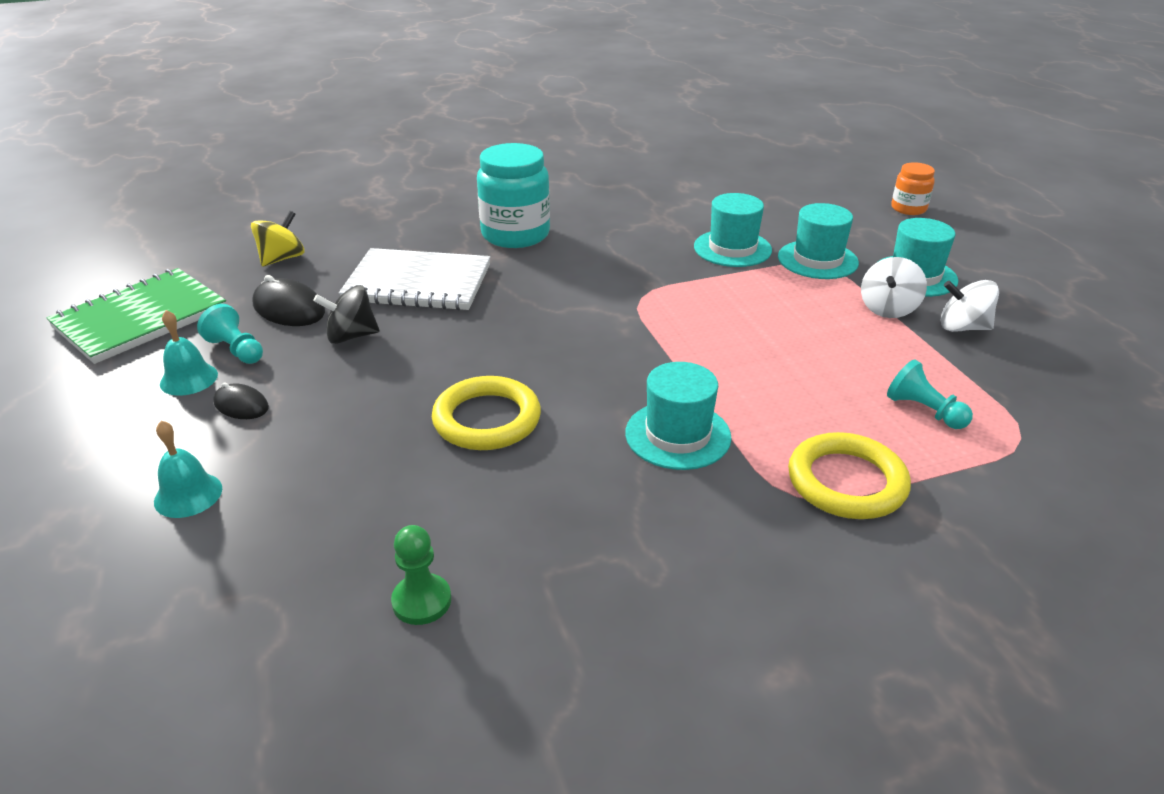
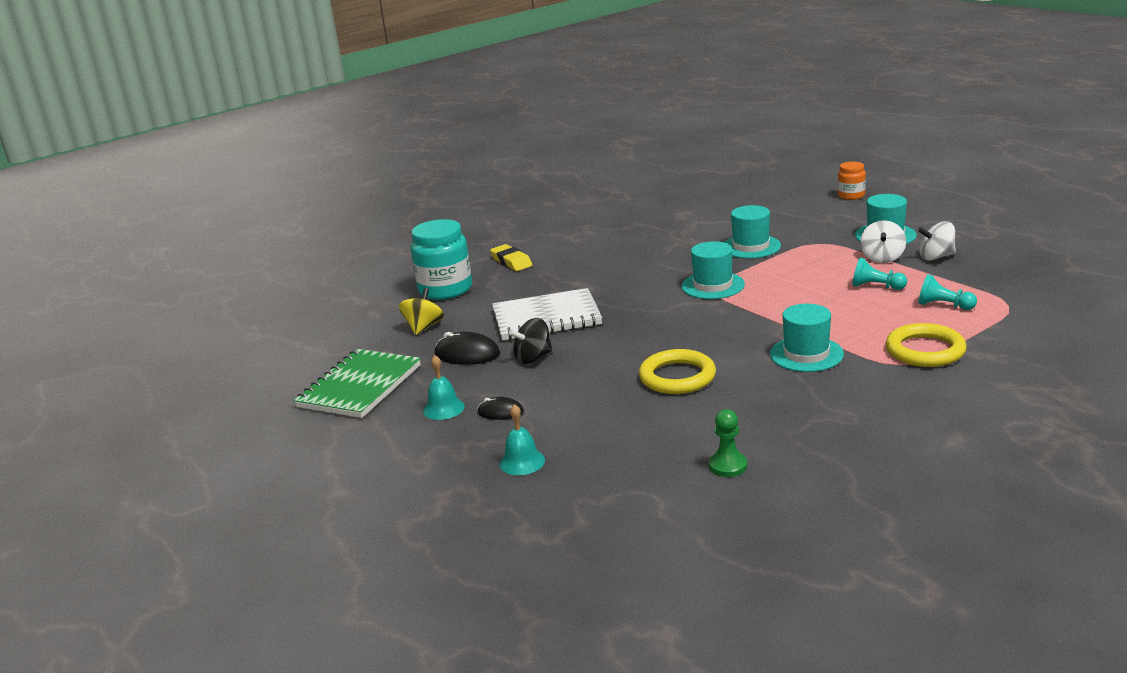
camera: 15 degrees left, 10 degrees down
turquoise pawn [197,304,263,364] -> turquoise pawn moved to [852,258,907,290]
turquoise jar [477,143,550,248] -> turquoise jar moved to [411,219,472,300]
turquoise hat [778,203,859,279] -> turquoise hat moved to [681,241,745,299]
none -> yellow eraser [490,244,532,271]

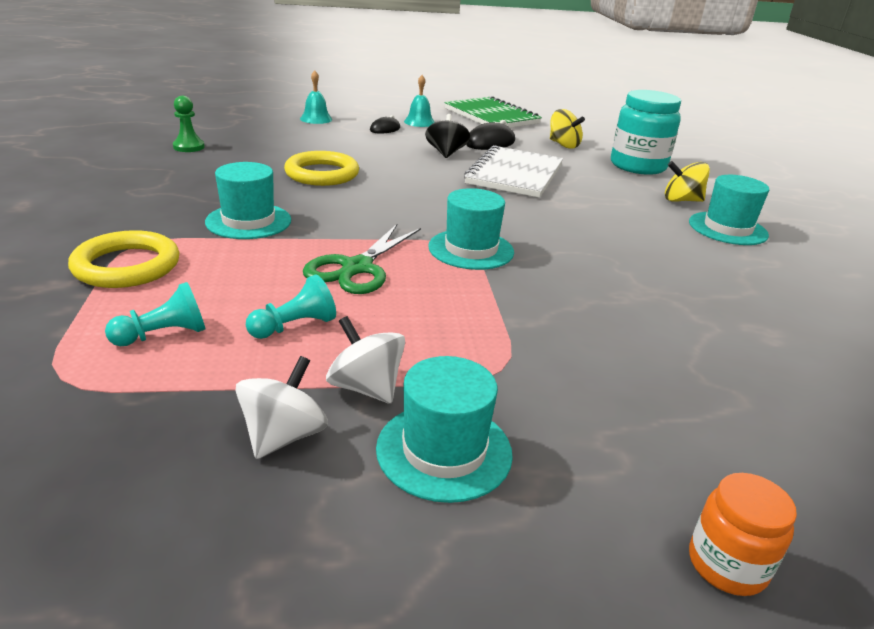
camera: 115 degrees right, 5 degrees up
yellow eraser [490,244,532,271] -> yellow spinning top [665,161,710,202]
turquoise hat [724,205,781,258] -> turquoise hat moved to [689,175,769,245]
none -> green scissors [303,224,421,294]

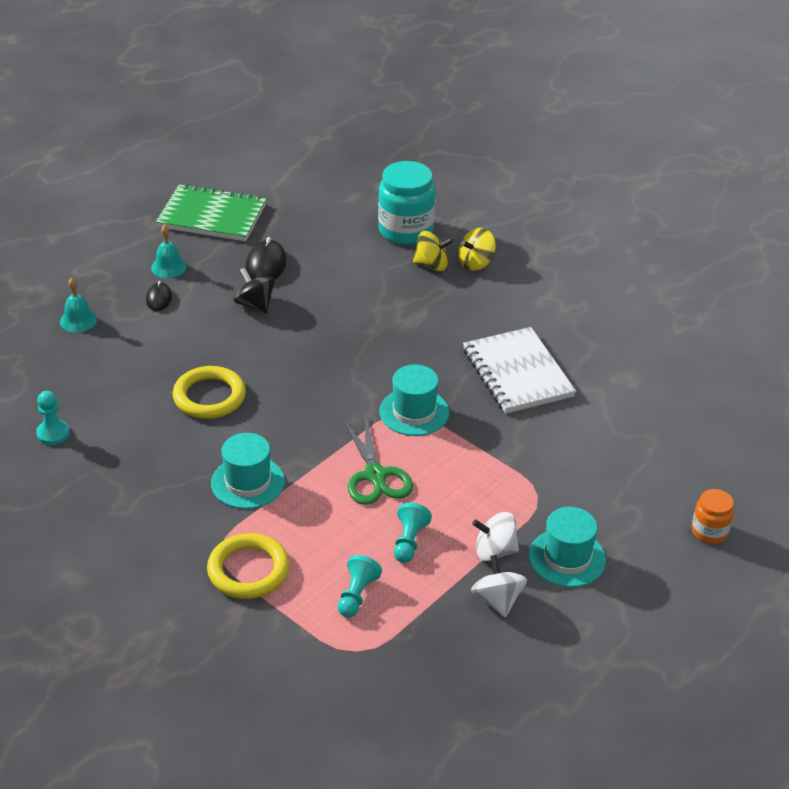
camera: 40 degrees left, 10 degrees up
green pawn [173,96,205,152] -> turquoise pawn [36,391,70,445]
white notebook [464,145,563,198] -> white notebook moved to [463,327,576,414]
yellow spinning top [550,109,585,149] -> yellow spinning top moved to [413,231,453,271]
turquoise hat [689,175,769,245] -> none

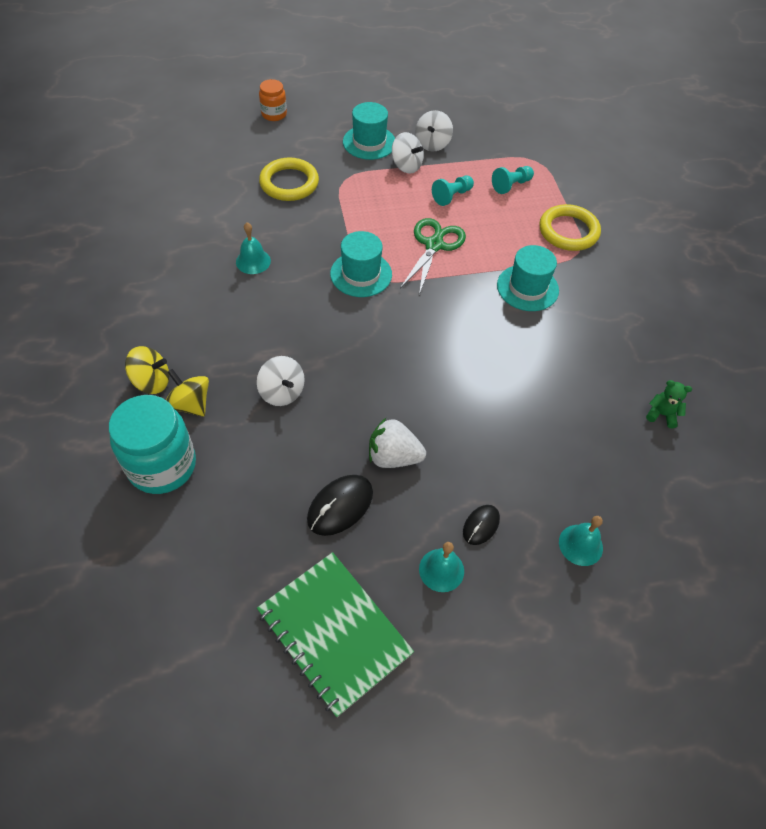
camera: 145 degrees left, 15 degrees up
turquoise pawn [36,391,70,445] -> green teddy bear [646,380,692,428]
yellow ring [173,366,246,419] -> yellow ring moved to [259,158,319,201]
black spinning top [234,268,275,313] -> white strawberry [369,418,426,468]
white notebook [463,327,576,414] -> turquoise bell [236,222,271,274]
none -> white spinning top [257,356,305,406]

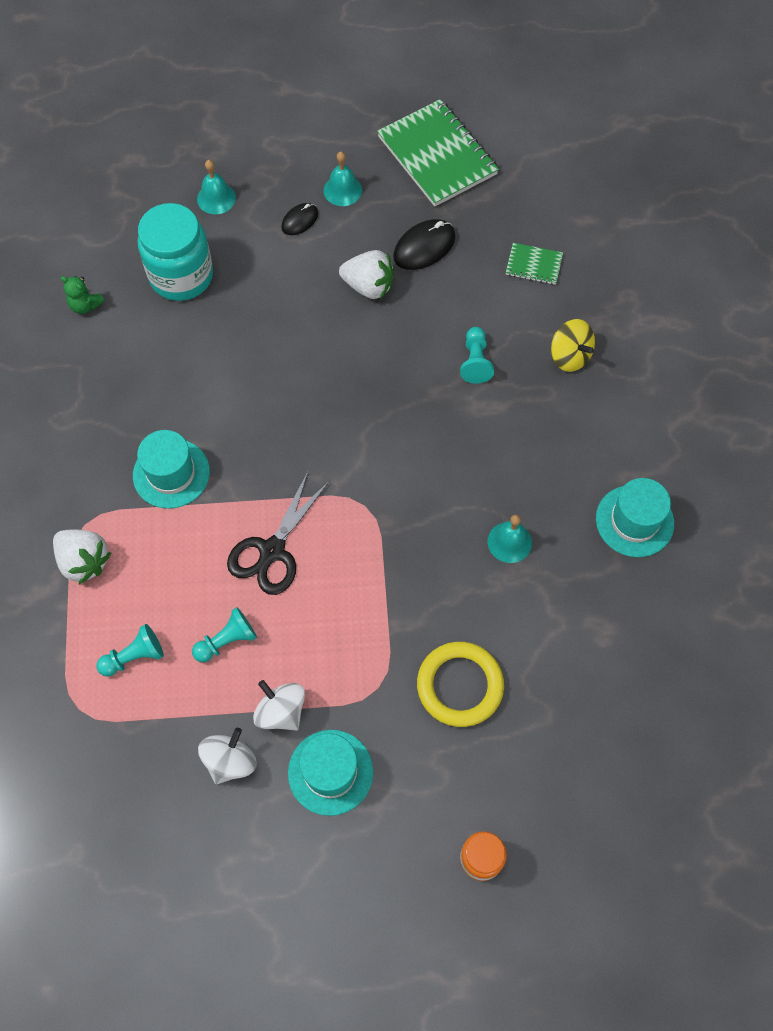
camera: 170 degrees left, 10 degrees up
turquoise jar [109,395,196,494] -> turquoise jar moved to [138,203,213,301]
yellow spinning top [125,346,169,394] -> none
white spinning top [257,356,305,406] -> turquoise pawn [460,327,494,384]
turquoise hat [330,231,392,297] -> turquoise hat moved to [596,478,674,557]
green scissors [400,218,466,295] -> black scissors [227,472,329,595]
yellow ring [539,204,601,251] -> white strawberry [53,529,111,584]
none -> green notebook [506,243,563,285]

